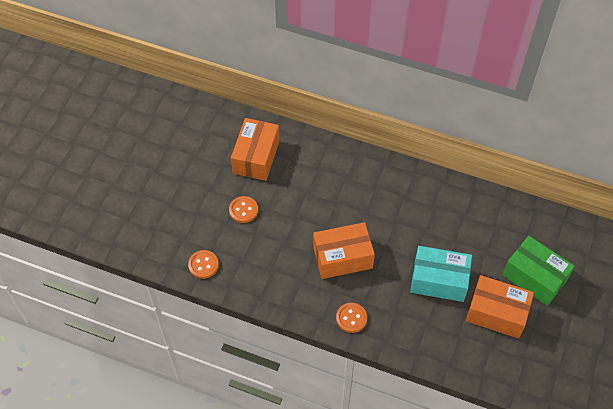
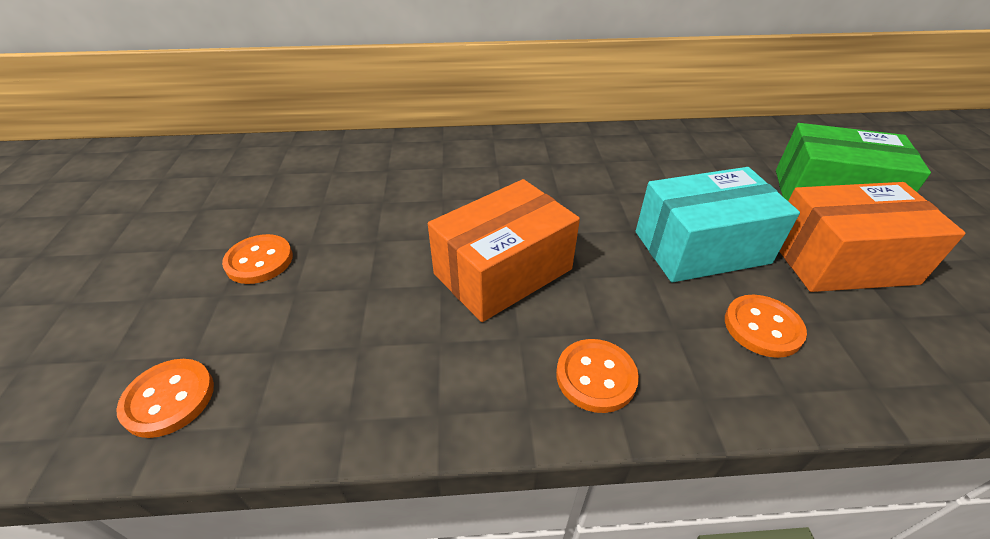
camera: 25 degrees left, 15 degrees down
orange box [231,118,280,181] -> none
none -> orange button [725,295,807,358]

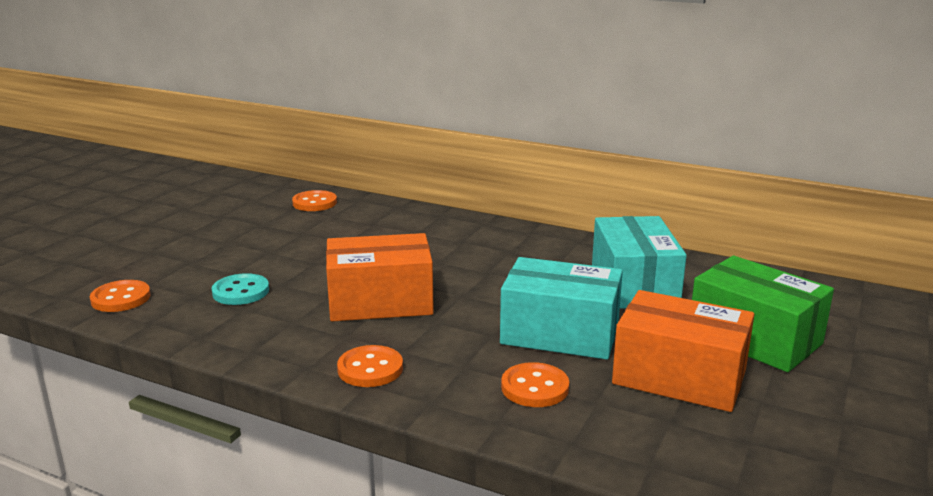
camera: 30 degrees right, 20 degrees down
orange button [222,234,293,284] -> orange button moved to [292,190,337,211]
none -> turquoise button [212,273,269,305]
none -> turquoise box [592,216,687,309]

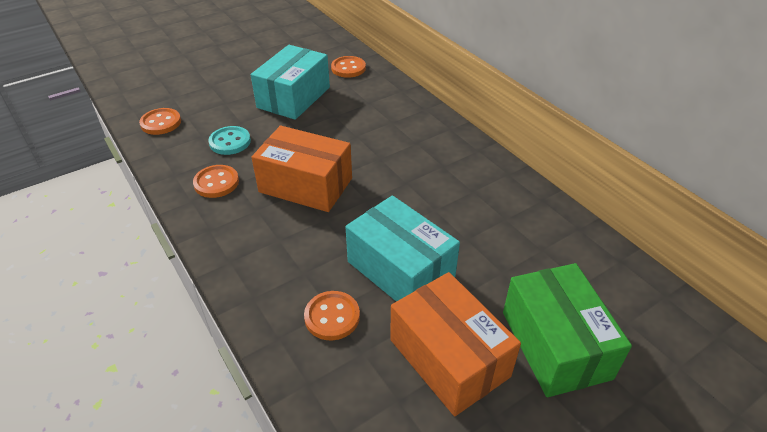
camera: 30 degrees right, 20 degrees up
orange button [337,345,403,387] -> orange button moved to [193,165,239,198]
turquoise box [592,216,687,309] -> turquoise box moved to [251,45,330,120]

